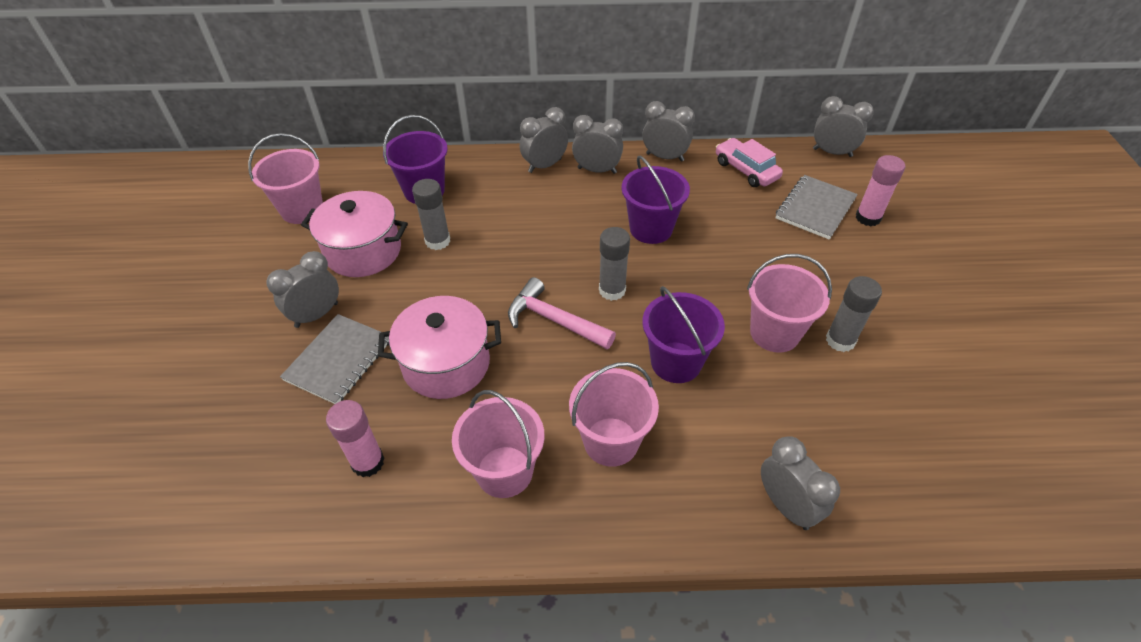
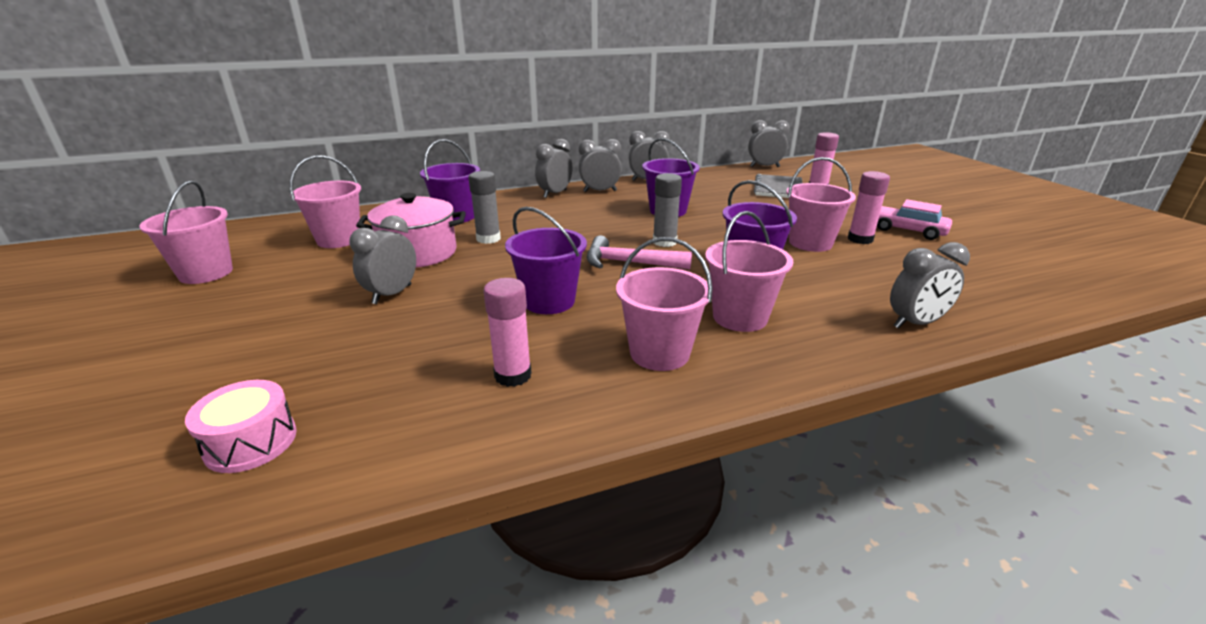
camera: 20 degrees left, 20 degrees down
grey notebook [280,314,389,404] -> none
pink pot [378,296,501,399] -> purple bucket [505,207,587,314]
pink car [716,138,783,187] -> pink car moved to [877,199,952,240]
grey clock [761,436,840,530] -> grey clock turned 120 degrees clockwise [890,242,970,329]
grey glue stick [826,276,882,352] -> pink glue stick [848,171,890,244]
none -> pink bucket [139,180,233,284]
none -> pink drum [185,380,297,473]

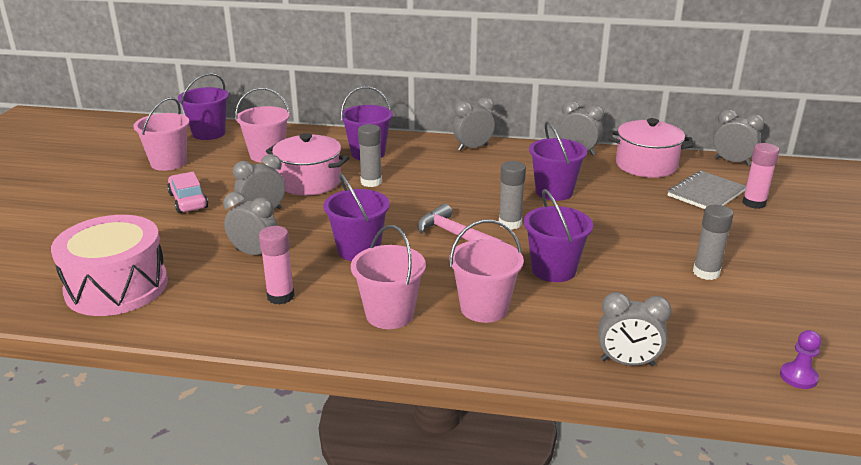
camera: 30 degrees right, 0 degrees up
pink drum [185,380,297,473] -> pink drum [51,215,168,316], size x1.92
grey clock [579,139,622,192] -> grey clock moved to [223,192,278,255]
pink bucket [786,157,856,252] -> none
pink glue stick [848,171,890,244] -> grey glue stick [693,205,733,280]
pink car [877,199,952,240] -> pink car moved to [167,172,208,213]
none -> purple bucket [178,73,229,140]
none -> pink pot [609,118,693,178]
none -> purple pawn [780,330,821,389]

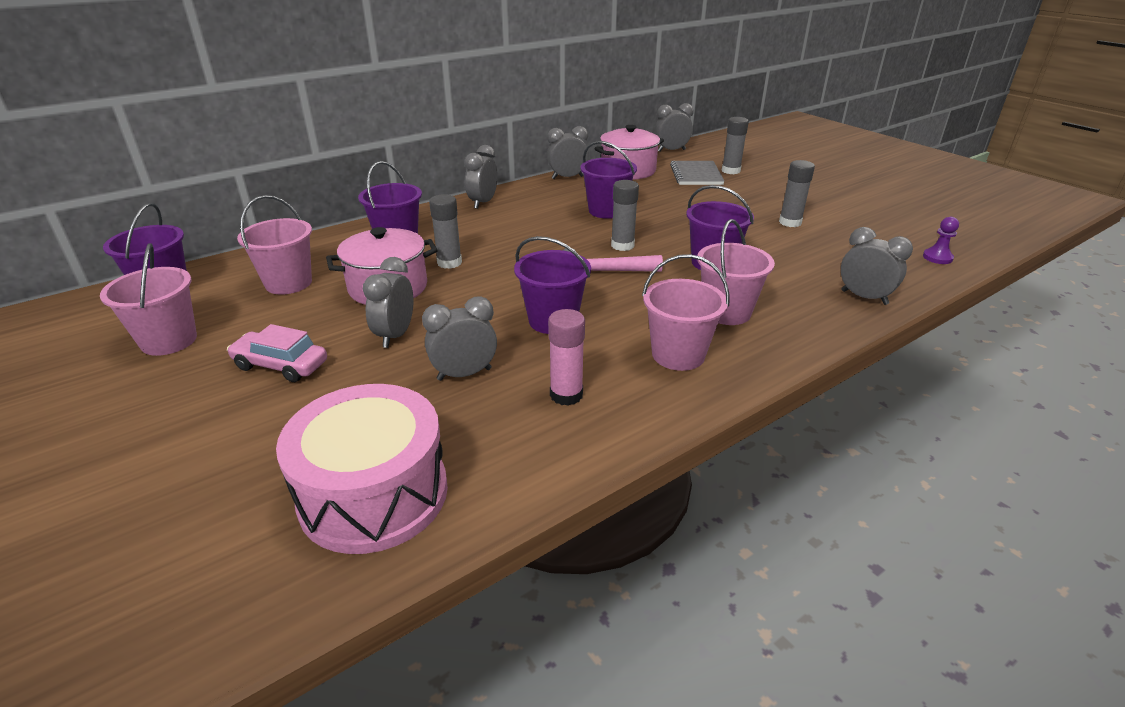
camera: 45 degrees left, 5 degrees up
grey clock [599,292,672,366] -> grey clock turned 105 degrees counterclockwise [841,227,913,305]
pink glue stick [742,143,779,209] -> grey glue stick [722,117,749,174]

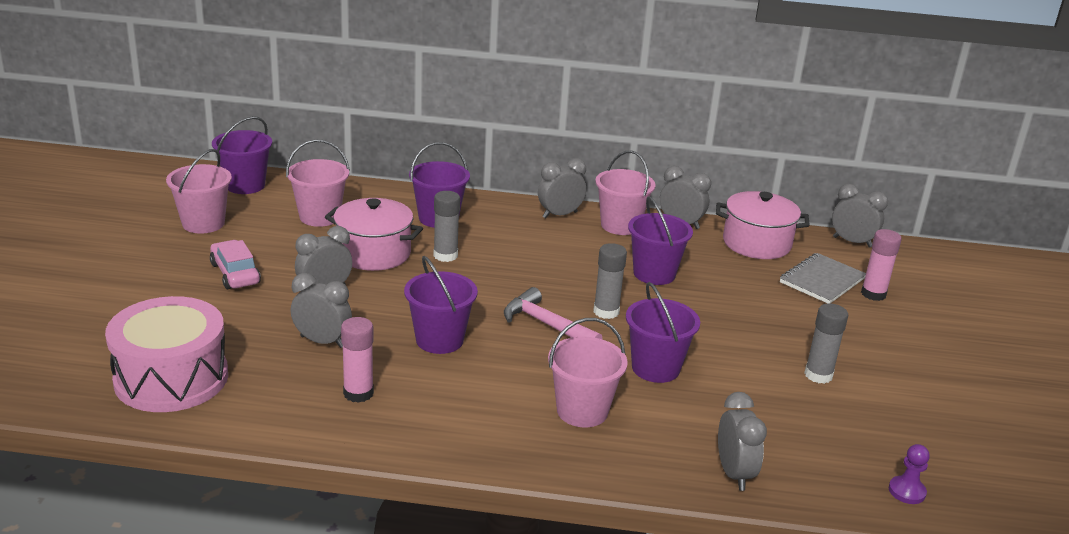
camera: 40 degrees right, 5 degrees down
pink bucket [642,254,730,371] -> pink bucket moved to [595,151,655,235]
grey glue stick [722,117,749,174] -> pink glue stick [861,229,902,301]

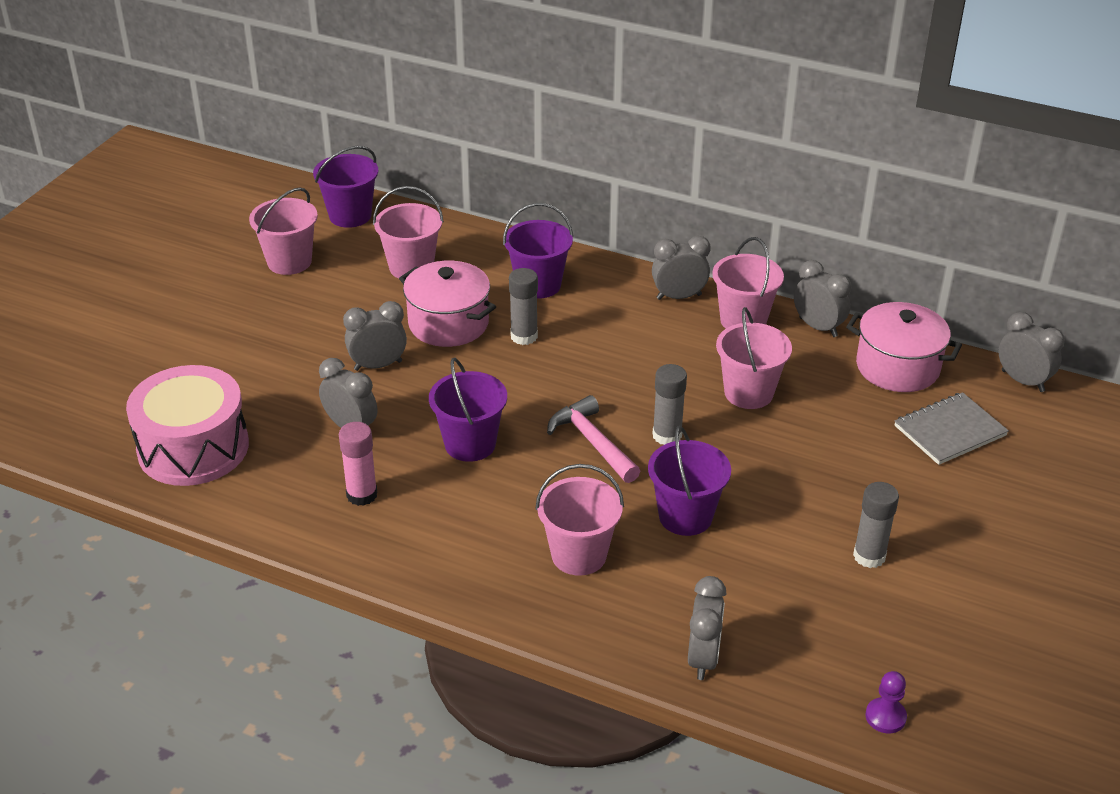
camera: 20 degrees right, 10 degrees up
pink car [210,240,261,289] -> none
purple bucket [628,196,693,285] -> pink bucket [716,307,792,409]
pink glue stick [861,229,902,301] -> none

